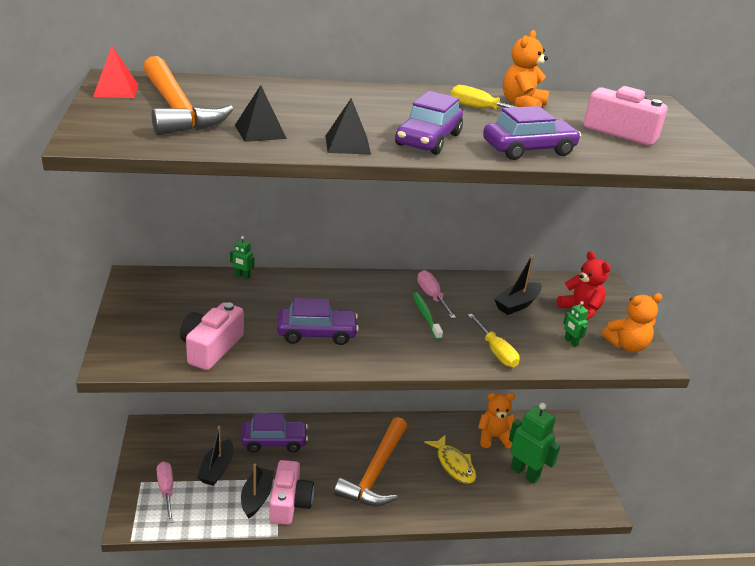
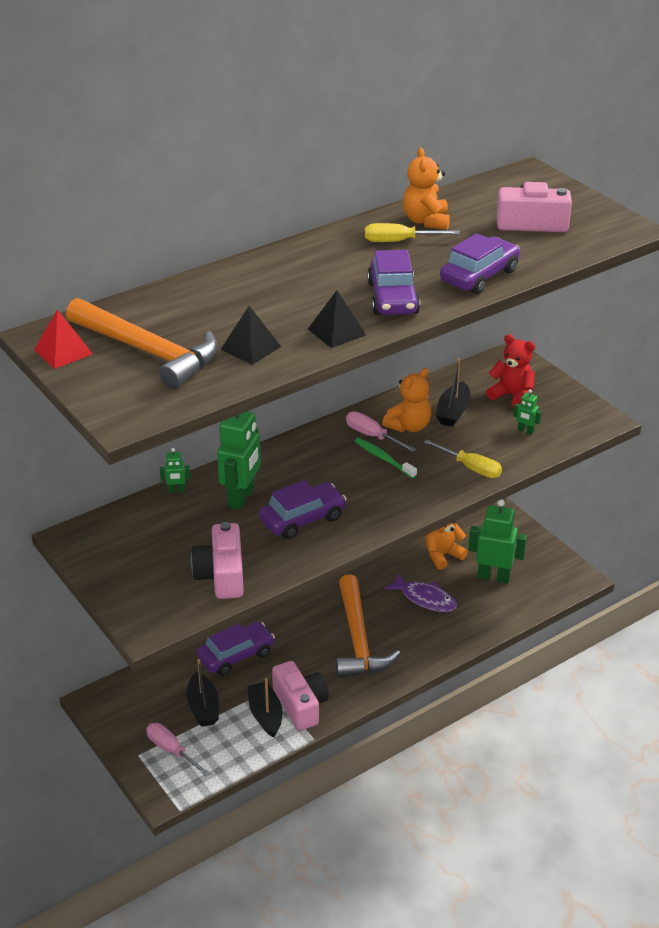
camera: 25 degrees left, 5 degrees up
yellow fish [424,434,476,484] -> purple fish [383,573,457,612]
orange teddy bear [602,293,662,352] -> orange teddy bear moved to [382,368,431,432]
none -> green robot [217,411,261,510]

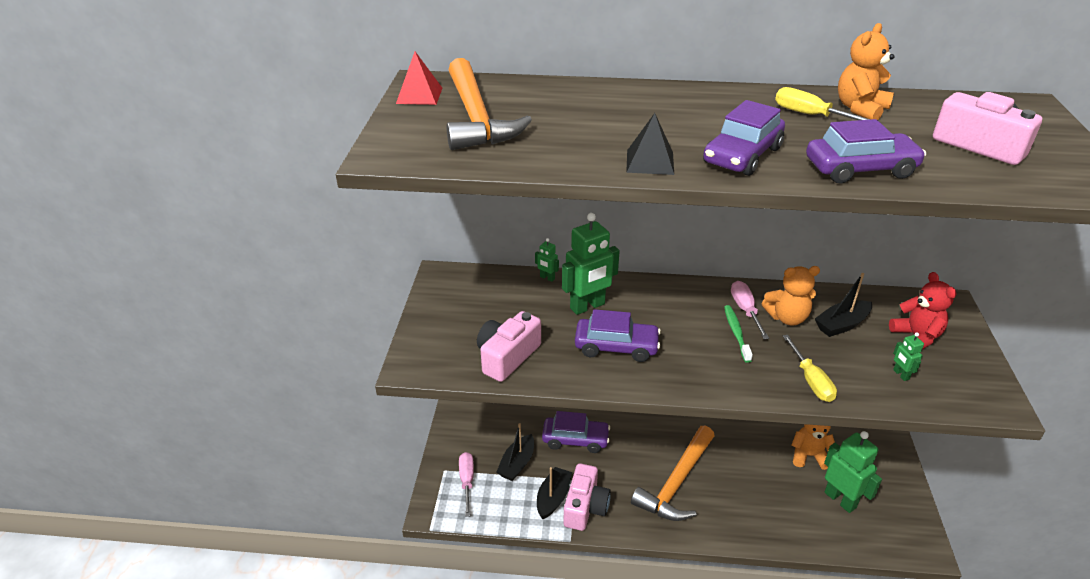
camera: 40 degrees right, 0 degrees up
black pyramid [220,306,281,365] -> none
purple fish [383,573,457,612] -> none

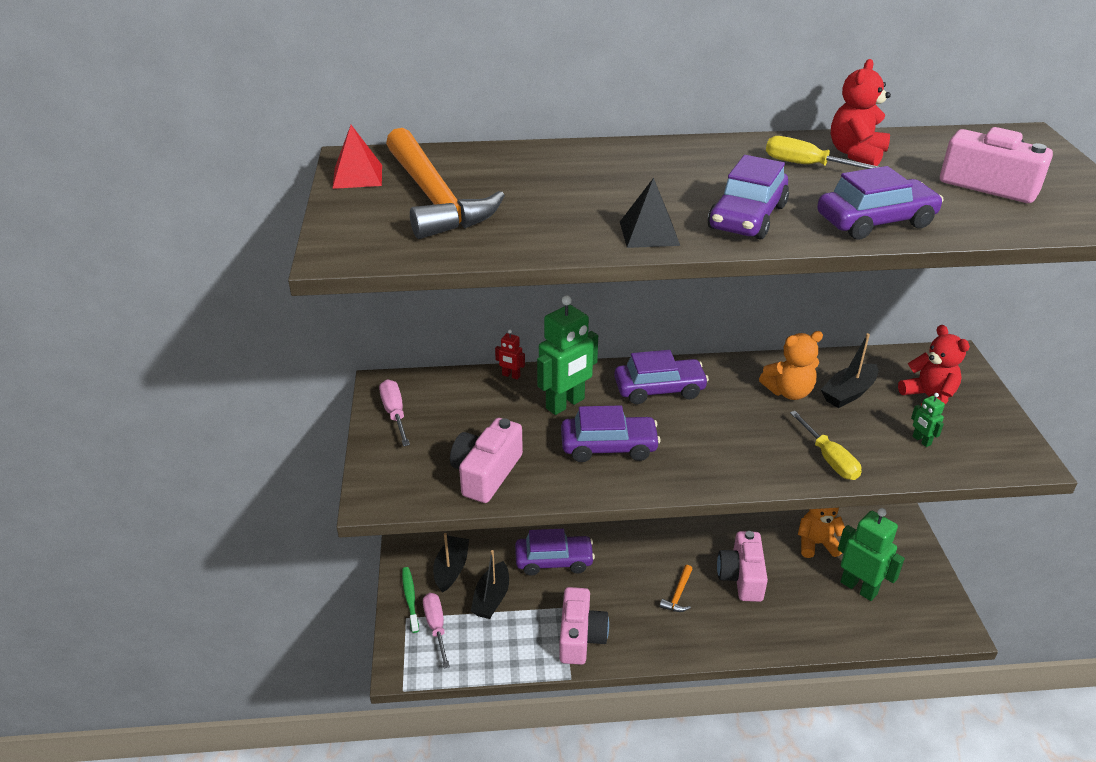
camera: 10 degrees left, 0 degrees up
green robot [535,238,559,282] -> red robot [495,329,525,380]
black boat [537,467,572,519] -> black boat moved to [433,533,469,593]
orange hammer [631,426,715,521] -> orange hammer [660,565,692,612], size x0.42
green toothbrush [724,305,753,363] -> green toothbrush moved to [402,567,419,633]
pink screwdriver [731,281,769,339] -> pink screwdriver moved to [379,379,410,446]
orange teddy bear [838,23,895,120] -> red teddy bear [831,59,891,166]
none -> purple car [614,350,709,404]
none -> pink camera [717,531,768,602]

